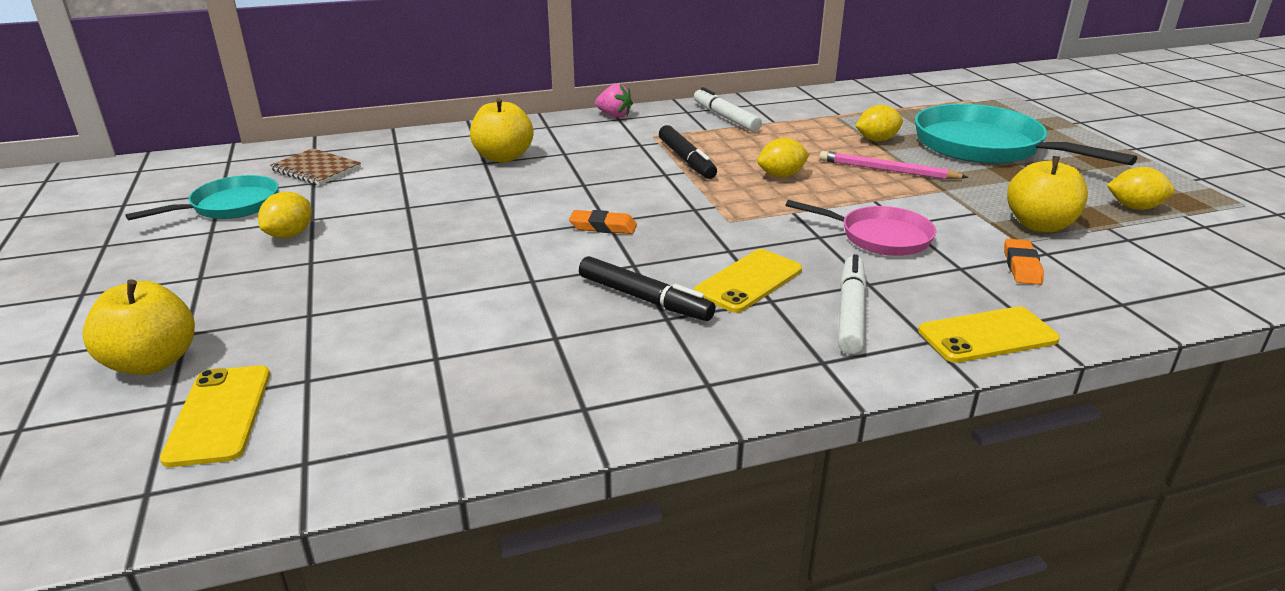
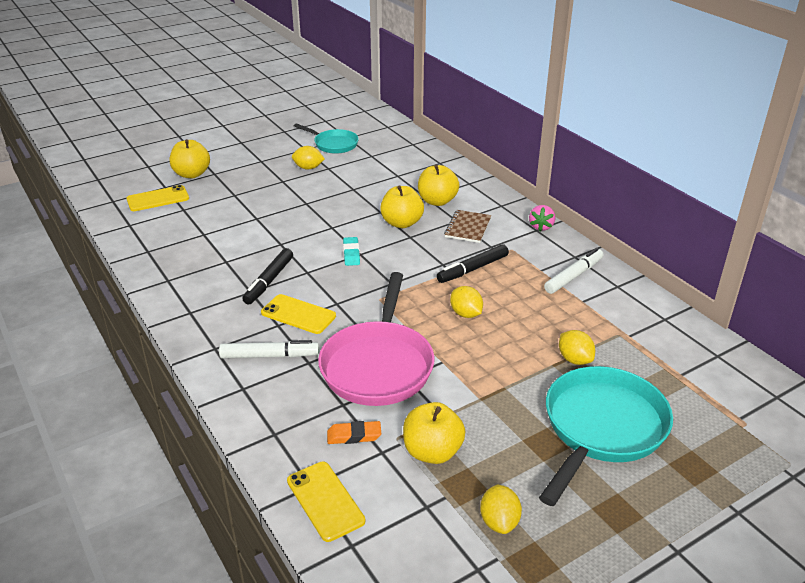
camera: 75 degrees right, 5 degrees up
brown notebook [270,148,361,185] -> brown notebook moved to [444,210,492,243]
orange eraser [569,210,637,234] -> turquoise eraser [343,237,360,266]
pink pan [786,200,936,256] -> pink pan [318,272,435,406], size x1.74
pink pencil [819,151,968,179] -> none
yellow phone [918,307,1060,363] -> yellow phone moved to [287,462,365,542]
none -> yellow apple [380,185,424,228]

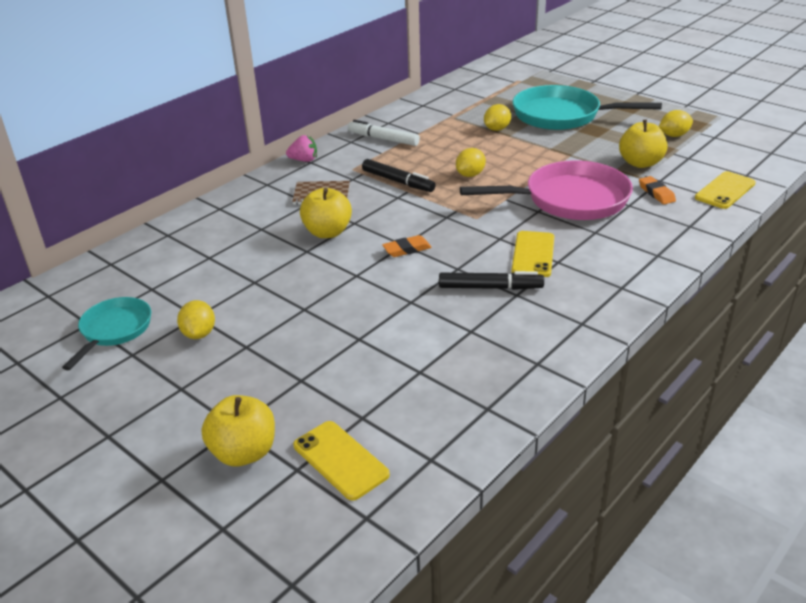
camera: 105 degrees left, 0 degrees up
white marker [219,340,319,358] -> none
turquoise eraser [343,237,360,266] -> orange eraser [382,235,432,257]
yellow apple [418,165,459,206] -> none

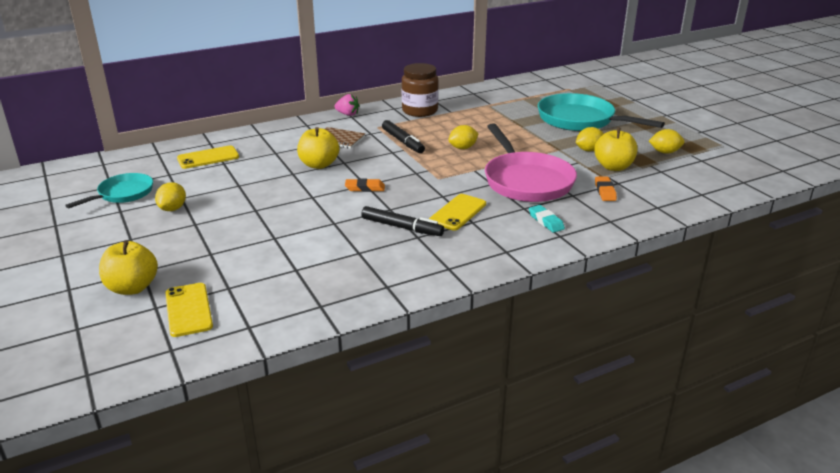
camera: 20 degrees right, 5 degrees down
white marker [348,120,420,146] -> brown jar [402,63,439,117]
pink pan [460,160,633,220] -> pink pan turned 60 degrees clockwise [485,123,577,202]
yellow lemon [484,104,511,131] -> yellow lemon moved to [576,127,604,152]
yellow phone [695,171,756,209] -> yellow phone moved to [177,145,239,169]
none -> turquoise eraser [529,205,565,233]

